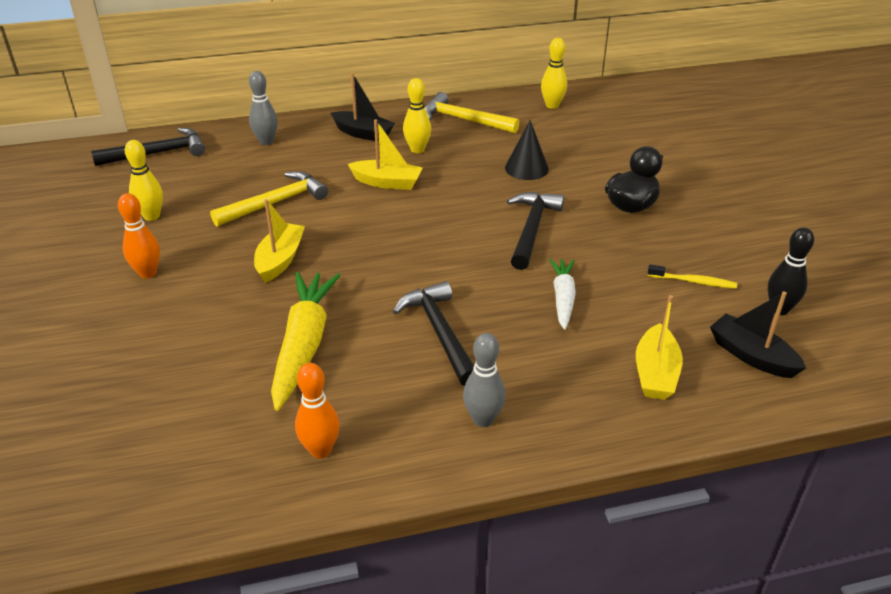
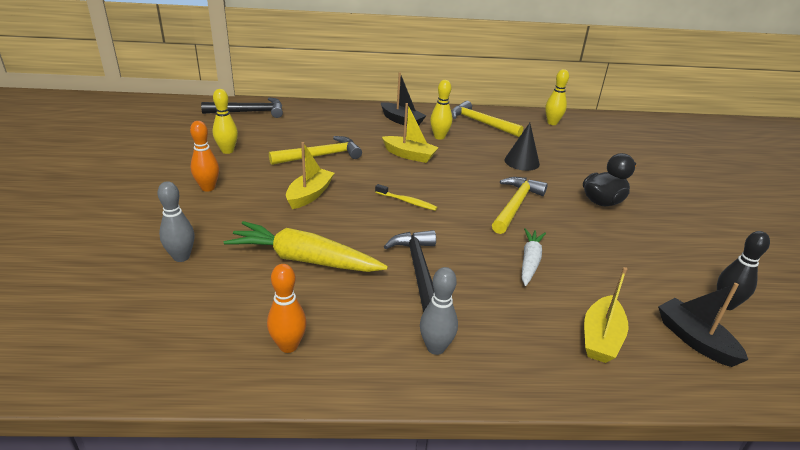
camera: 10 degrees right, 5 degrees down
grey bowling pin [249,71,278,145] -> grey bowling pin moved to [157,181,195,262]
yellow carrot [271,272,341,411] -> yellow carrot turned 90 degrees counterclockwise [224,221,388,272]
black hammer [507,192,564,270] -> yellow hammer [492,177,548,234]
yellow toothbrush [648,264,737,289] -> yellow toothbrush moved to [375,184,437,211]

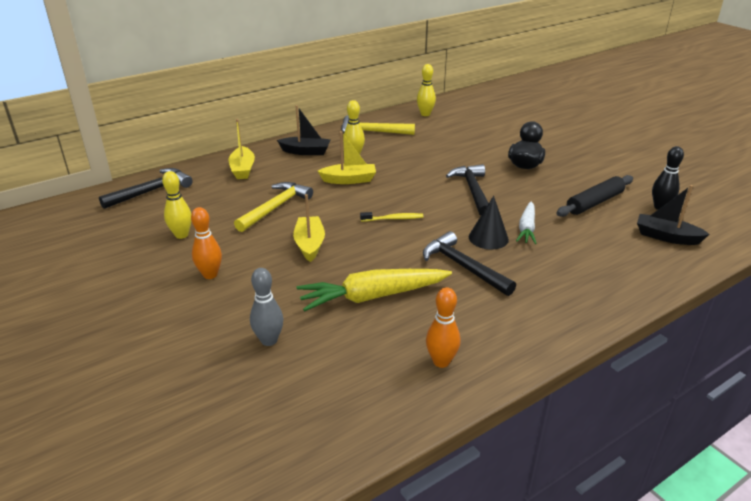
camera: 30 degrees left, 0 degrees up
grey bowling pin [420,267,458,355] -> none
yellow hammer [492,177,548,234] -> black hammer [446,164,489,216]
black cone [504,123,540,171] -> black cone moved to [469,196,509,250]
white carrot [522,228,546,286] -> white carrot turned 150 degrees counterclockwise [516,202,537,244]
yellow boat [584,267,629,363] -> yellow boat moved to [229,119,255,179]
none -> black rolling pin [556,175,633,217]

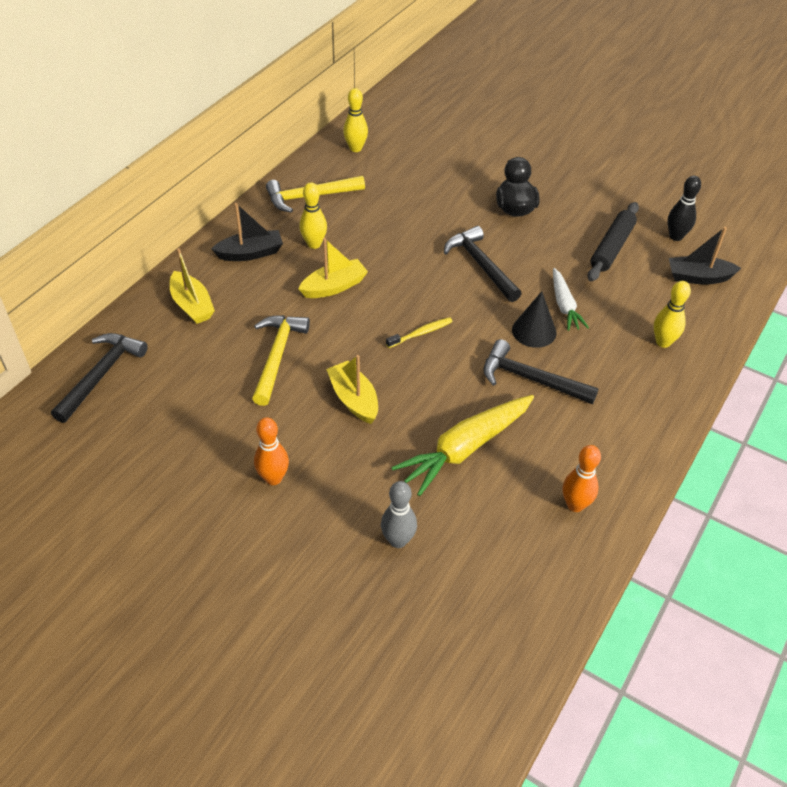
camera: 25 degrees left, 15 degrees up
yellow bowling pin [162,171,191,239] -> yellow bowling pin moved to [654,281,691,348]

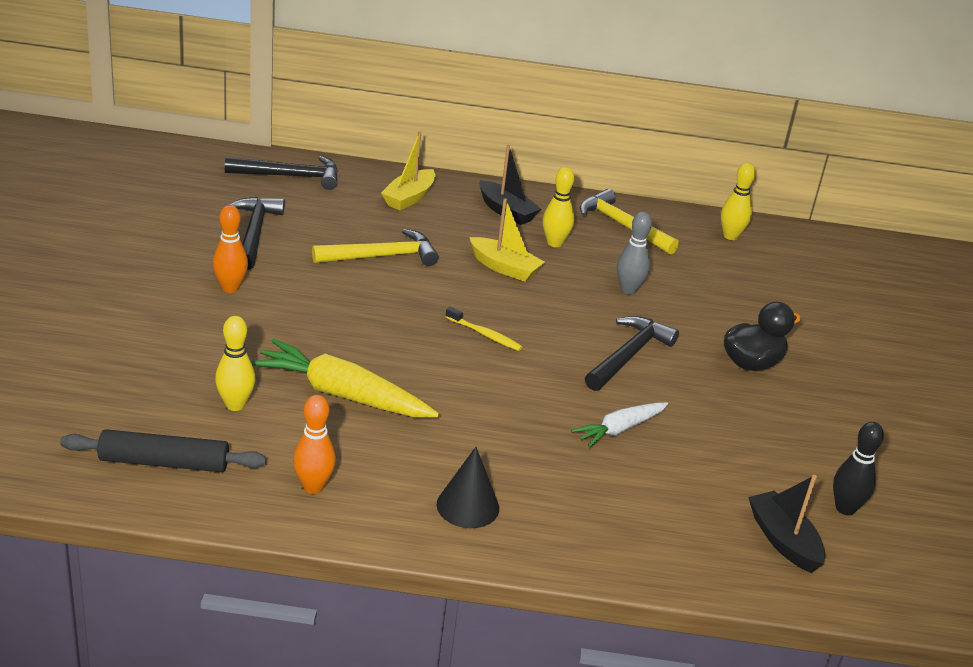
camera: 60 degrees right, 15 degrees down
yellow boat [326,355,378,424] -> none
grey bowling pin [381,481,417,548] -> grey bowling pin moved to [617,212,652,294]
black hammer [484,339,599,404] -> black hammer moved to [229,197,285,270]
black cone [512,291,557,348] -> black cone moved to [437,447,499,528]
black rolling pin [588,202,639,281] -> black rolling pin moved to [60,429,266,472]
yellow bowling pin [654,281,691,348] -> yellow bowling pin moved to [215,316,255,411]

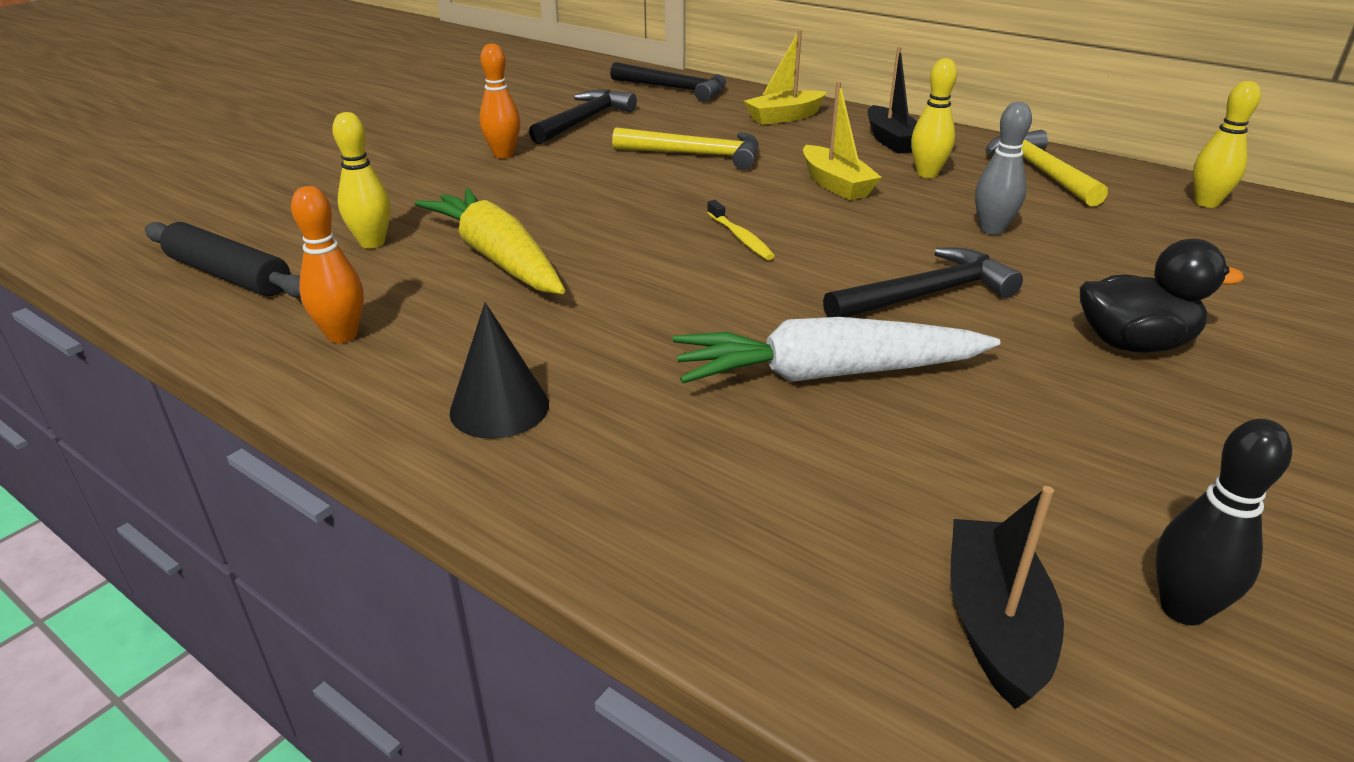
camera: 35 degrees right, 0 degrees up
white carrot [572,402,668,447] -> white carrot [673,317,1000,383], size x1.71

